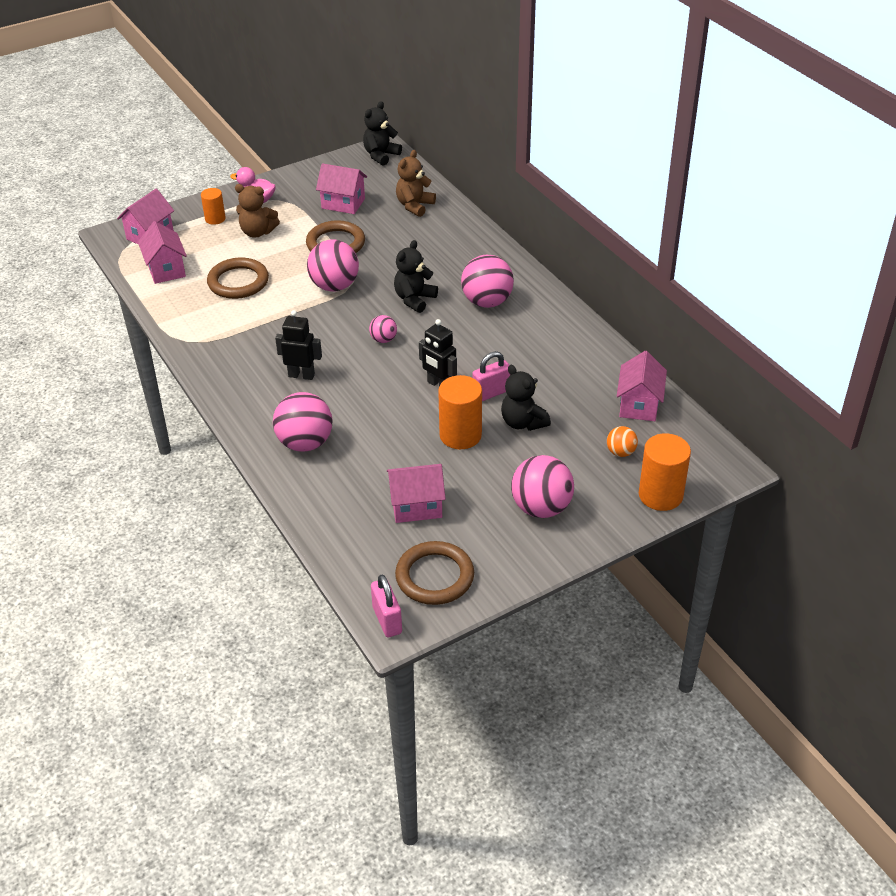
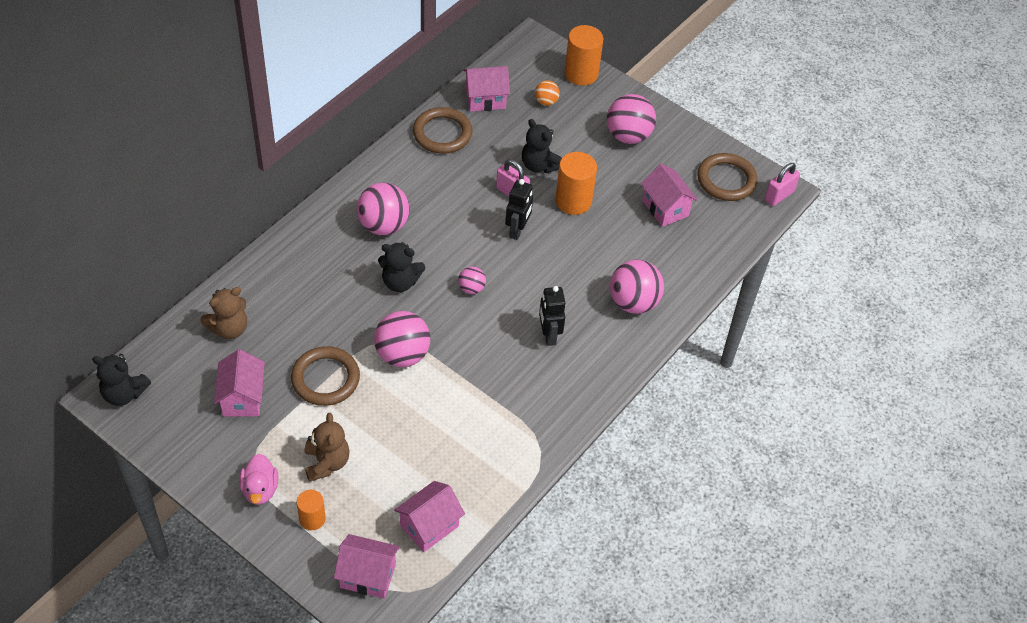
camera: 115 degrees left, 10 degrees up
brown ring [207,258,269,299] -> brown ring moved to [413,107,472,154]
brown teddy bear [396,150,436,217] -> brown teddy bear turned 45 degrees counterclockwise [201,287,247,339]
black teddy bear [501,365,551,431] -> black teddy bear turned 105 degrees clockwise [522,119,562,173]

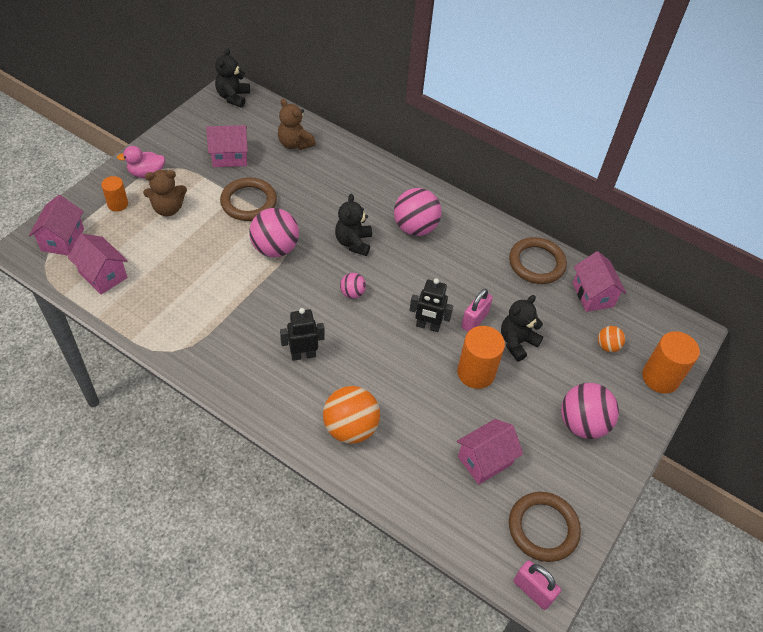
camera: 85 degrees right, 0 degrees up
pink ball [610,260,664,314] -> orange ball [323,386,380,444]

